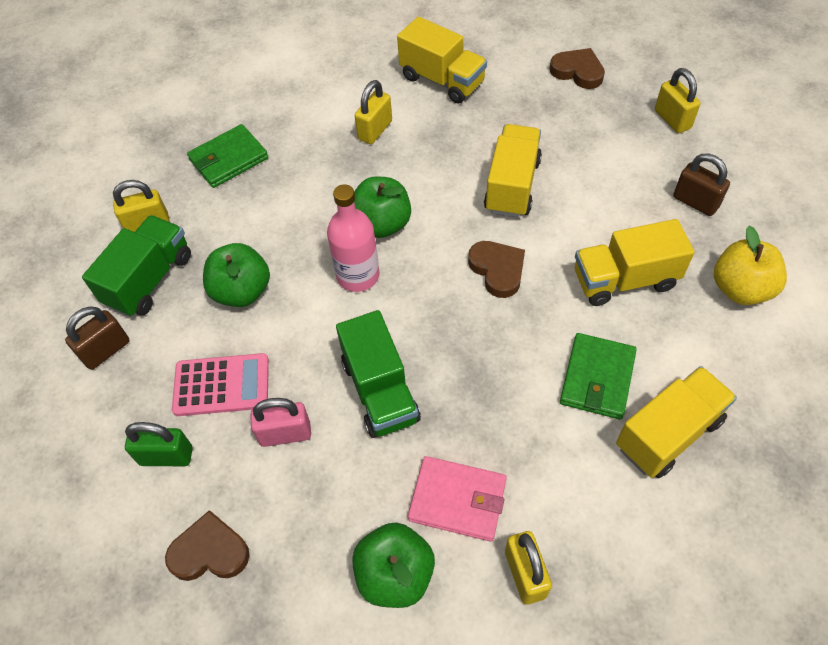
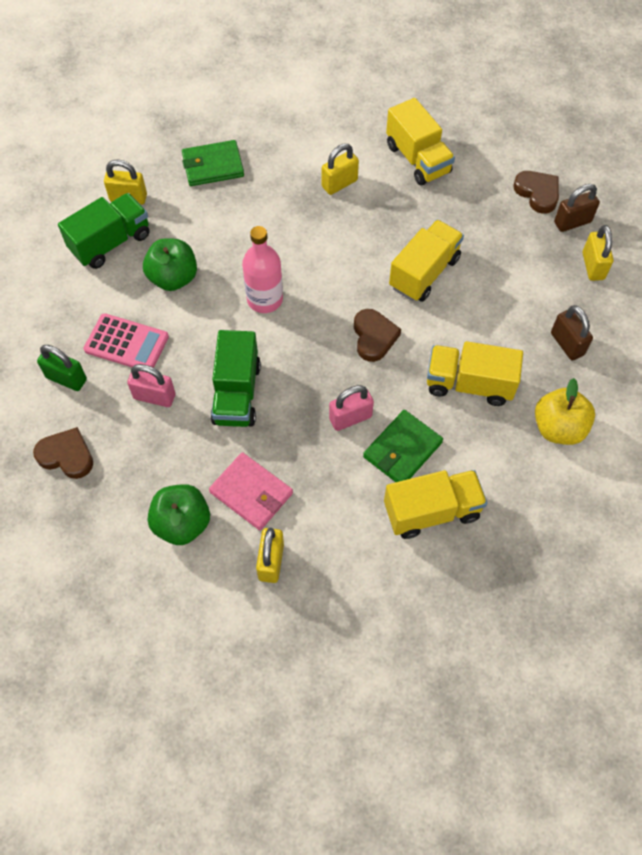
camera: 20 degrees right, 5 degrees up
brown padlock [65,307,130,370] -> brown padlock moved to [554,184,600,232]
green apple [354,177,411,238] -> none
none -> pink padlock [329,385,374,431]

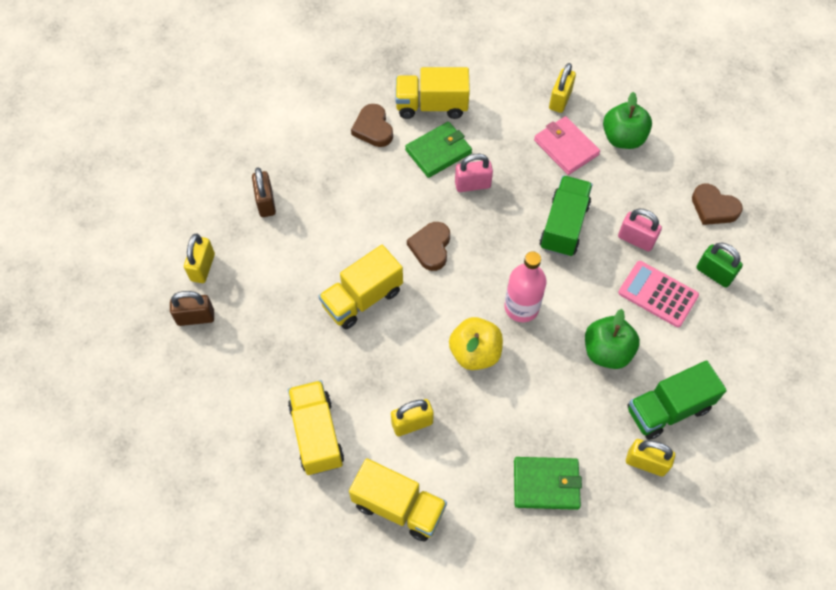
camera: 165 degrees left, 0 degrees up
yellow truck [427,341,523,406] -> yellow truck moved to [349,458,447,541]
brown heart [513,171,559,214] -> brown heart moved to [351,104,393,147]
yellow apple [535,378,595,445] -> yellow apple moved to [449,317,503,370]

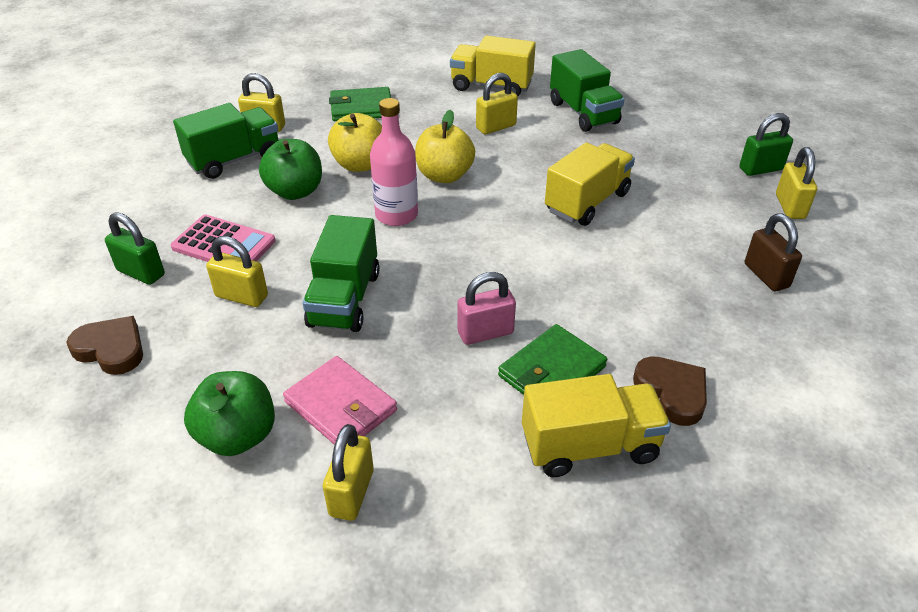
camera: 170 degrees right, 20 degrees down
brown padlock [170,291,214,326] -> green padlock [739,113,793,176]
yellow truck [288,380,344,475] -> green truck [550,49,625,132]
brown heart [407,222,450,271] -> none
pink padlock [618,209,662,252] -> yellow padlock [206,236,268,307]
none -> yellow apple [328,113,382,172]

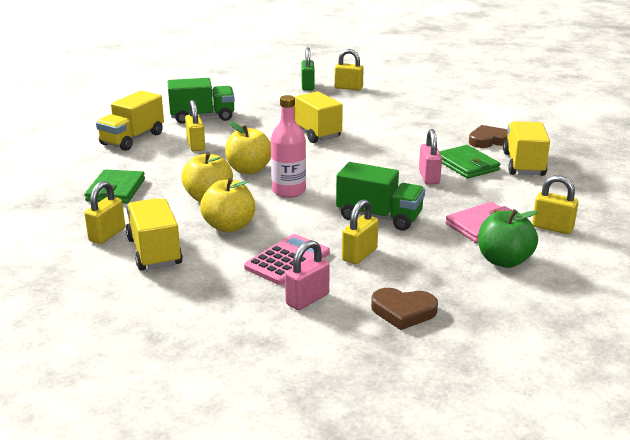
camera: 75 degrees left, 15 degrees down
brown heart [67,316,143,375] -> brown heart turned 120 degrees counterclockwise [371,288,438,330]
green padlock [105,212,165,285] -> pink padlock [285,240,330,310]
green truck [173,103,279,179] -> yellow truck [126,198,183,271]
green apple [259,139,322,200] -> yellow apple [200,178,255,233]
brown padlock [745,213,802,291] -> none

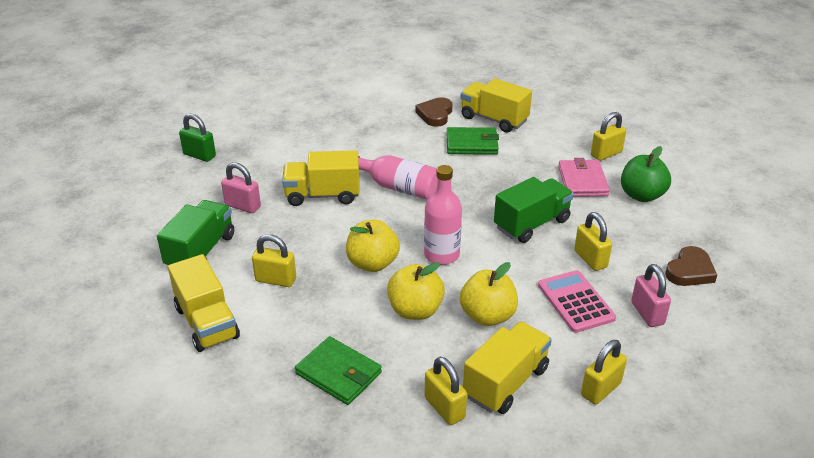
camera: 60 degrees left, 10 degrees up
yellow truck [126,198,183,271] -> yellow truck turned 120 degrees clockwise [463,322,552,414]
yellow padlock [335,49,364,90] -> yellow padlock moved to [581,340,627,405]
pink padlock [419,129,442,185] -> pink padlock moved to [221,162,261,213]
none -> pink bottle [358,155,438,200]

